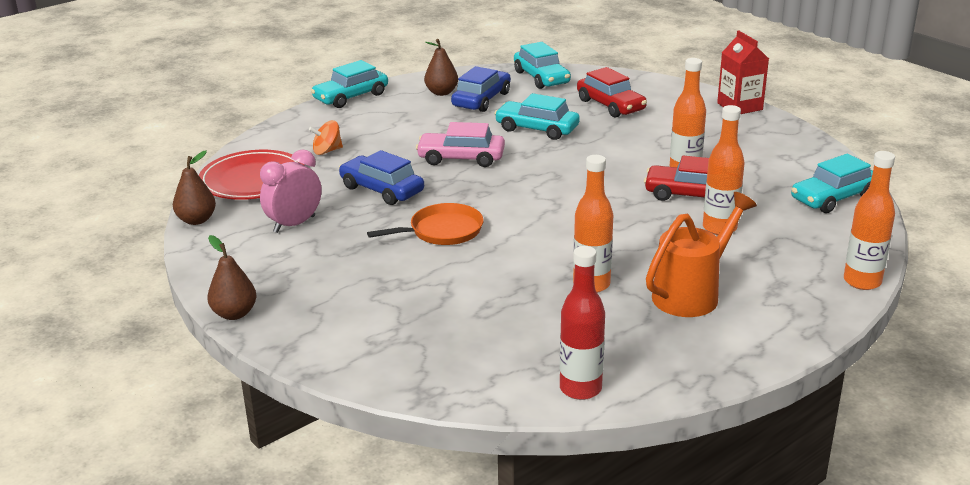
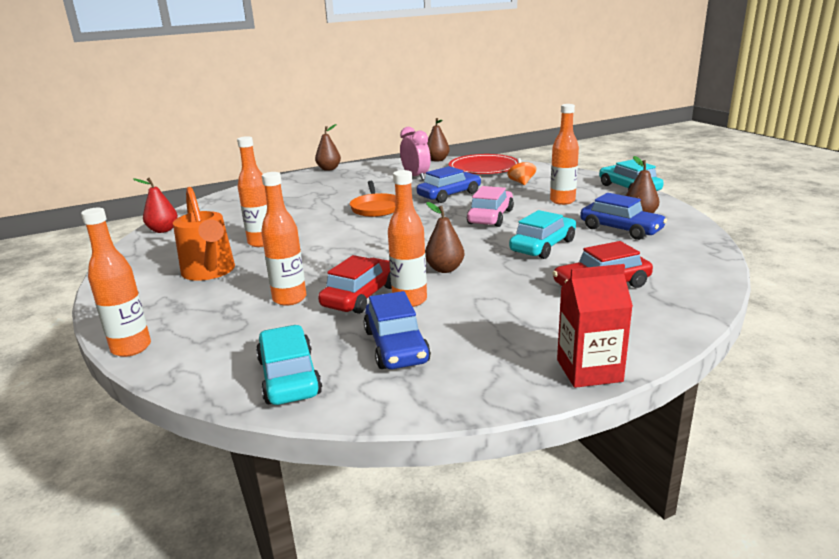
camera: 105 degrees right, 5 degrees down
turquoise car [514,42,571,89] -> none
red bottle [560,246,605,400] -> red pear [133,178,178,233]
none -> blue car [364,291,431,369]
none -> brown pear [425,202,464,273]
none -> orange bottle [550,104,579,205]

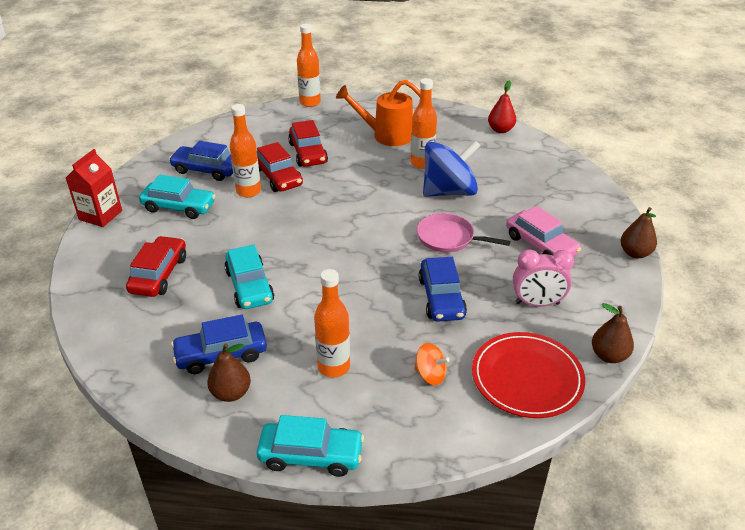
camera: 120 degrees right, 15 degrees up
turquoise car [256,325,322,405] -> turquoise car moved to [139,175,216,219]
orange bottle [261,172,306,306] -> red car [288,120,328,167]
orange pan [350,181,396,217] -> pink pan [417,213,510,252]
brown pear [425,202,464,273] -> none
pink car [467,186,514,227] -> pink car moved to [506,206,581,257]
none -> blue spinning top [423,140,481,197]

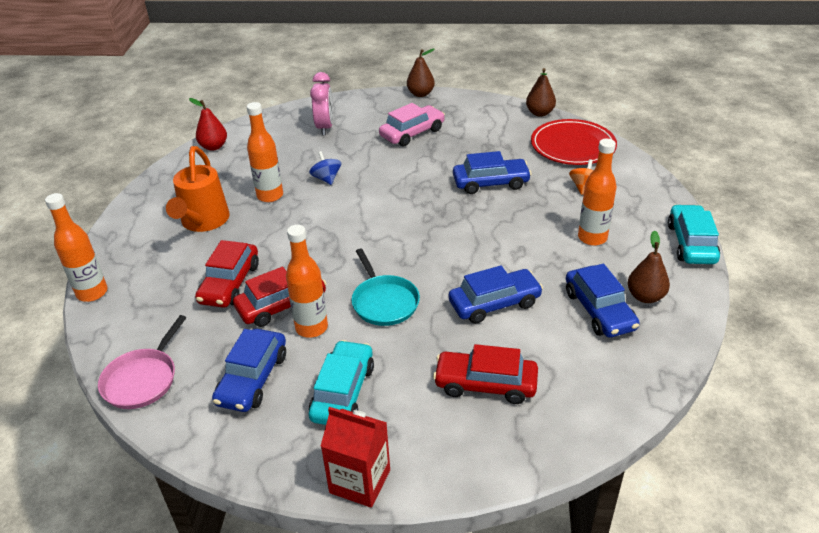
camera: 90 degrees left, 0 degrees up
turquoise car [224,245,274,309] -> blue car [449,265,543,324]
red car [288,120,328,167] -> red car turned 120 degrees clockwise [195,240,259,308]
pink pan [417,213,510,252] -> pink pan moved to [98,315,186,409]
blue spinning top [423,140,481,197] -> blue spinning top [309,151,341,185], size x0.46
pink clock [513,249,574,307] -> pink clock moved to [310,72,333,136]
none -> turquoise pan [352,248,420,326]

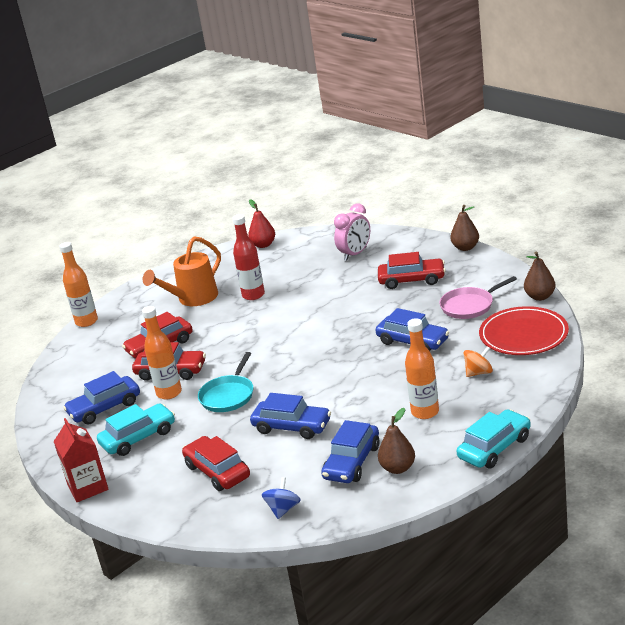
camera: 45 degrees right, 10 degrees down
pink pan [98,315,186,409] -> pink pan moved to [439,276,517,319]
orange bottle [247,102,283,202] -> red bottle [232,214,265,300]
blue spinning top [309,151,341,185] -> blue spinning top moved to [262,477,301,519]
pink car [379,103,445,146] -> red car [378,252,445,289]

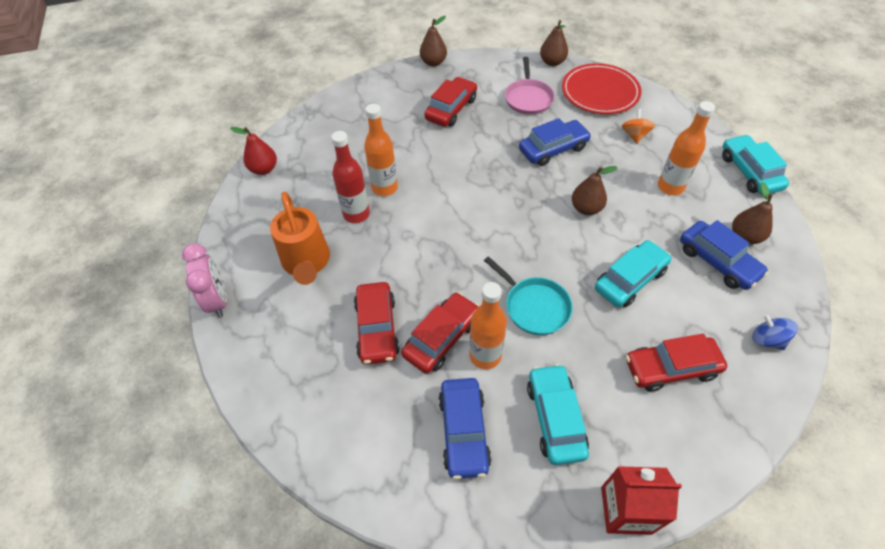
camera: 65 degrees left, 25 degrees up
orange bottle [59,242,98,327] -> orange bottle moved to [364,104,398,196]
blue car [250,393,331,439] -> turquoise car [595,240,671,307]
pink clock [334,203,370,261] -> pink clock moved to [182,243,227,317]
none -> brown pear [572,166,617,215]

